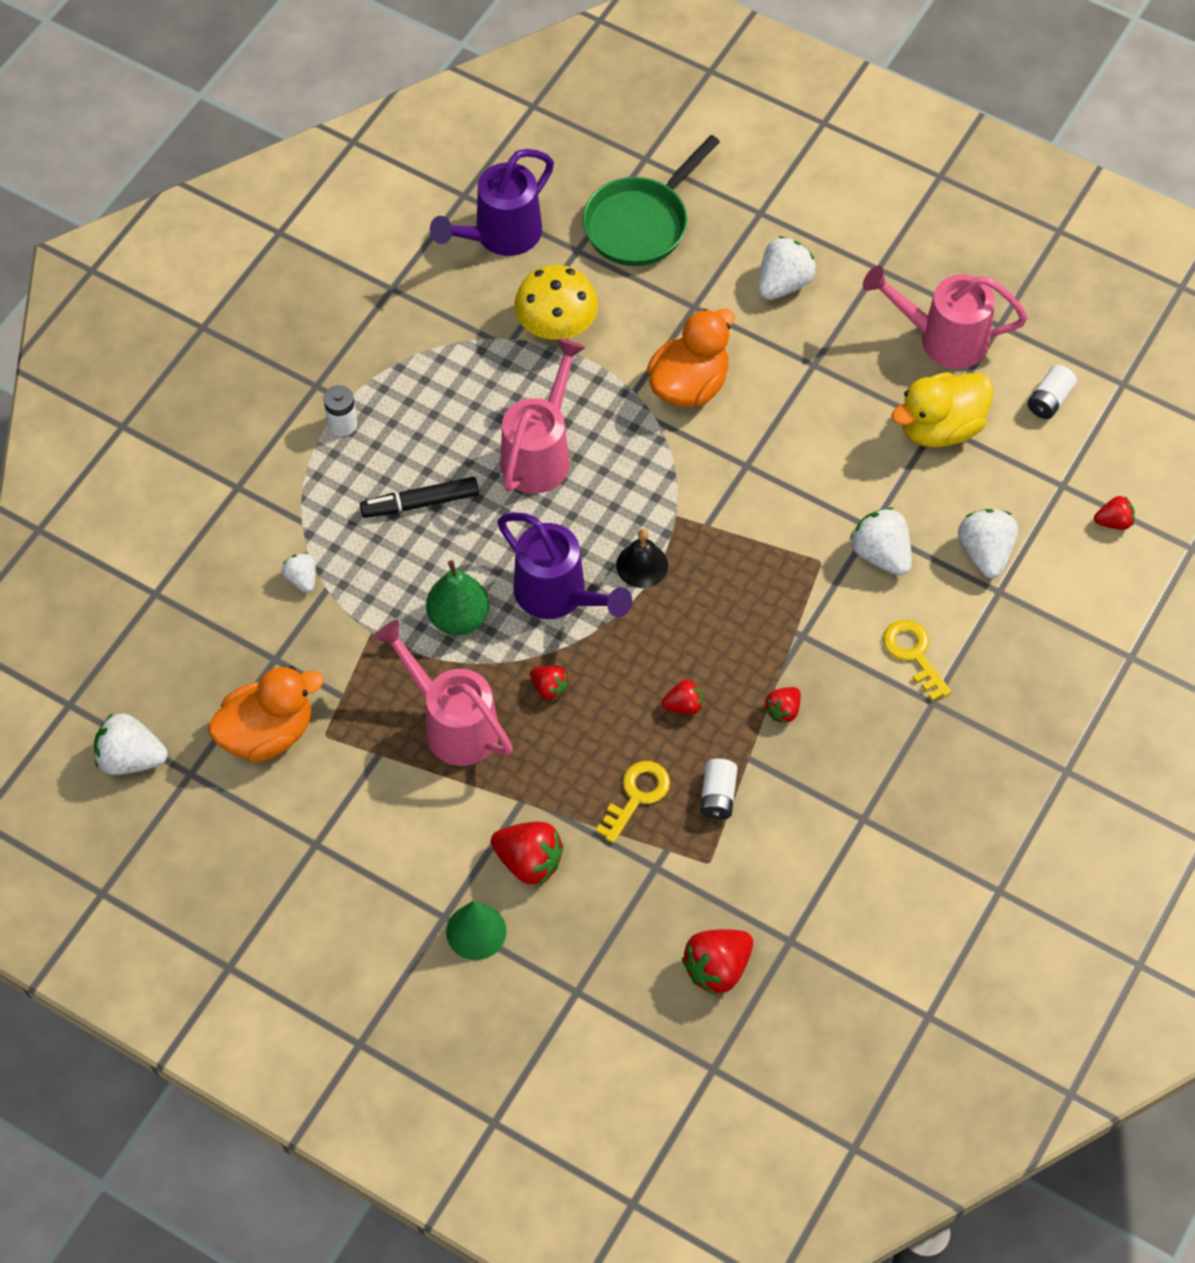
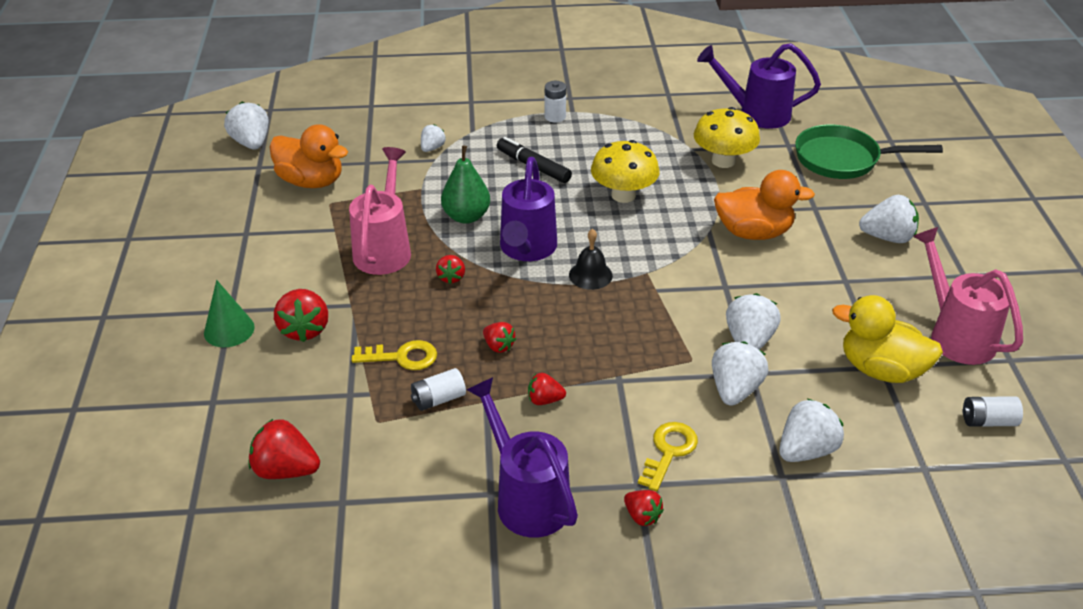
camera: 55 degrees right, 20 degrees down
pink watering can [500,338,586,494] -> yellow mushroom [591,140,659,203]
red strawberry [1094,496,1135,530] -> red strawberry moved to [624,490,664,526]
none -> purple watering can [466,377,578,538]
none -> white strawberry [726,293,781,350]

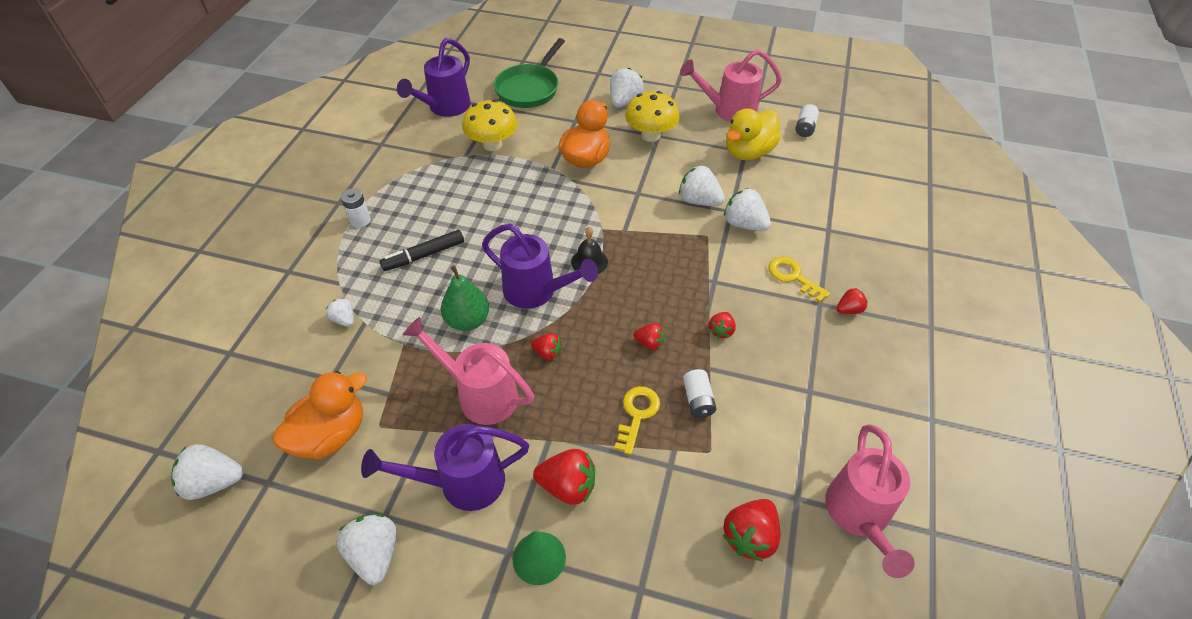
camera: 70 degrees left, 10 degrees up
purple watering can [466,377,578,538] -> purple watering can moved to [361,424,529,511]
red strawberry [483,322,516,353] -> red strawberry turned 45 degrees clockwise [633,323,665,350]
yellow mushroom [591,140,659,203] -> yellow mushroom moved to [625,91,680,142]
white strawberry [779,399,844,462] -> white strawberry moved to [336,514,397,585]
none -> pink watering can [825,424,915,578]

